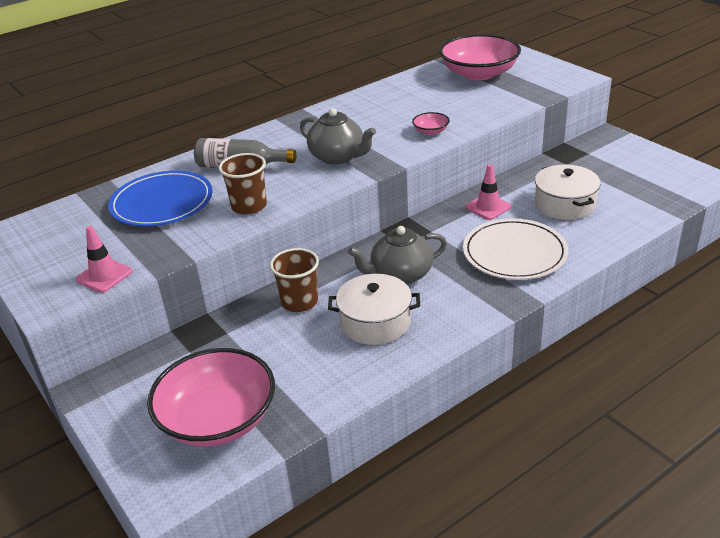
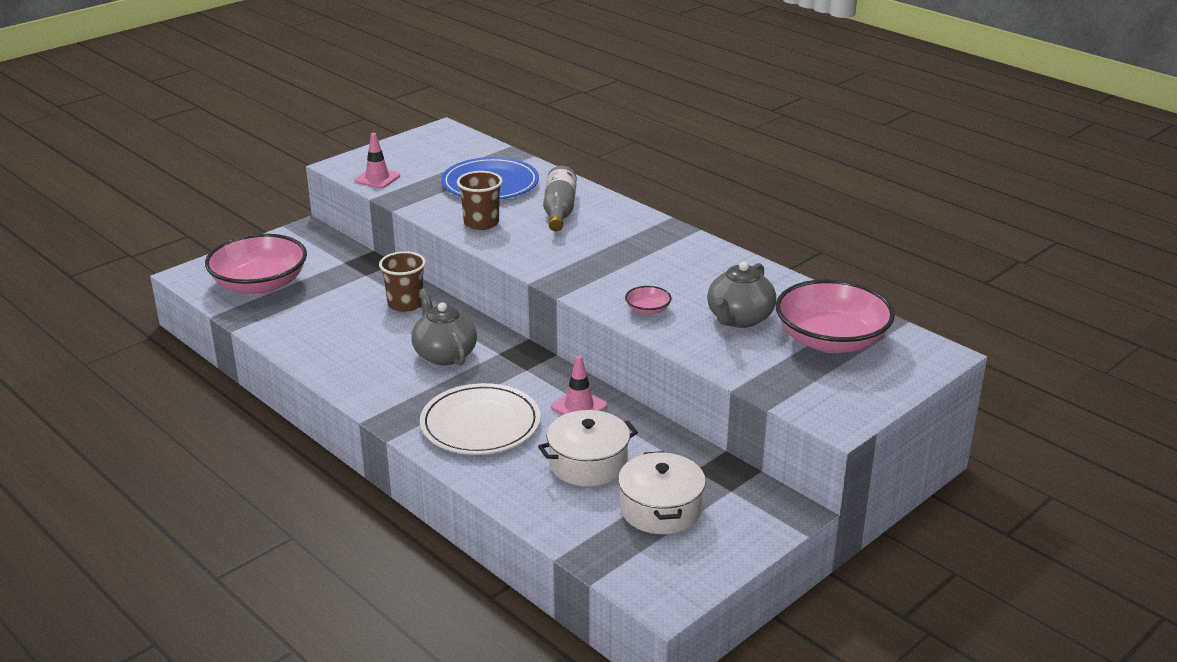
camera: 80 degrees right, 5 degrees down
grey teapot [300,108,376,165] -> grey teapot moved to [707,261,776,328]
white pot [328,274,420,345] -> white pot moved to [618,451,706,534]

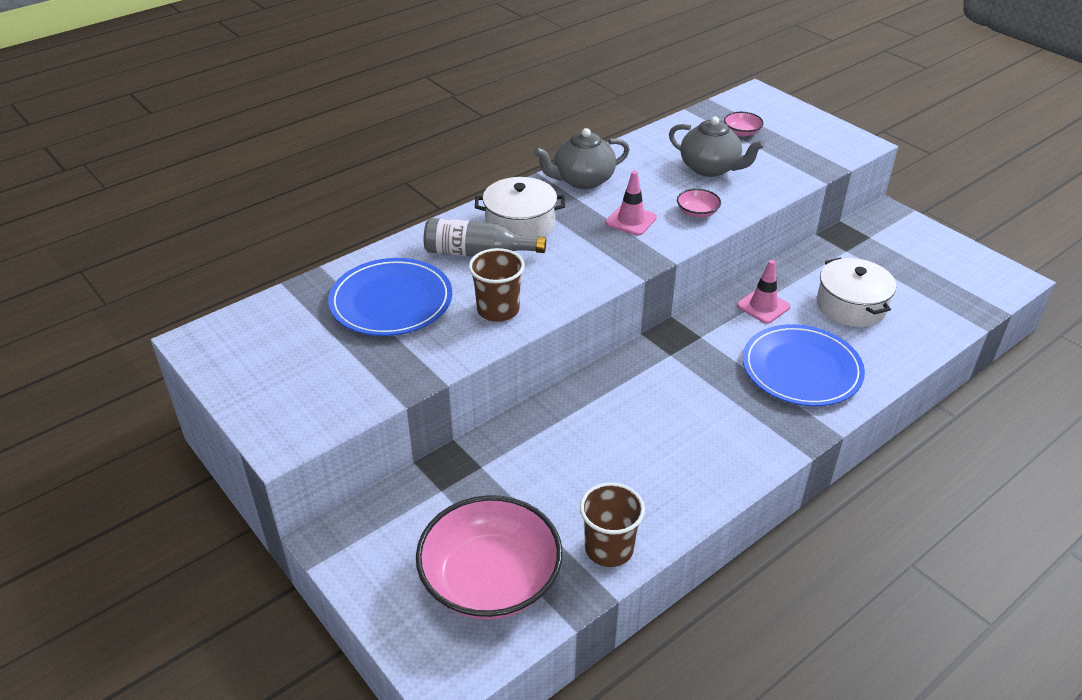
camera: 85 degrees left, 10 degrees up
pink traffic cone [354,133,400,188] -> pink traffic cone moved to [606,171,657,236]
brown cup [379,251,426,312] -> brown cup moved to [580,483,645,567]
grey teapot [411,288,477,366] -> grey teapot moved to [534,128,630,189]
white plate [420,383,541,455] -> blue plate [743,324,865,406]
white pot [618,451,706,534] -> white pot moved to [475,177,565,238]
pink bowl [776,279,895,353] -> pink bowl [724,112,764,136], size x0.41

